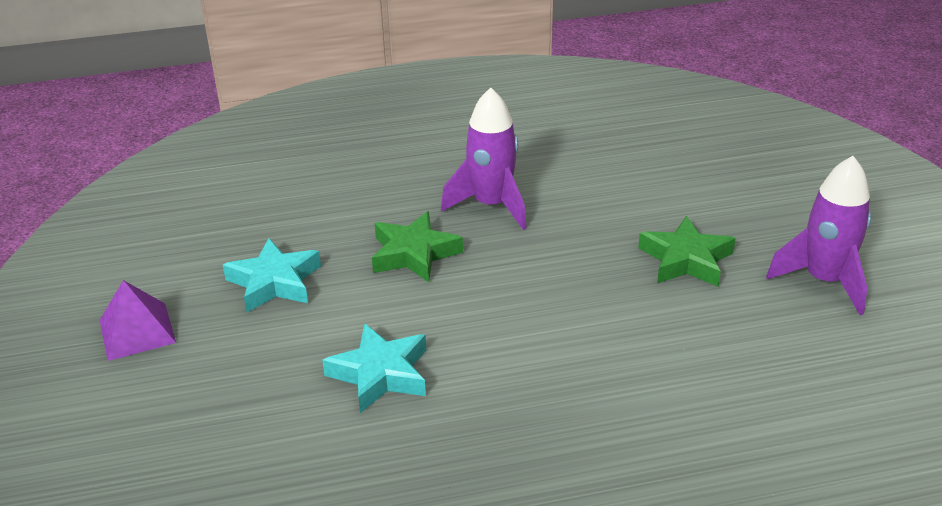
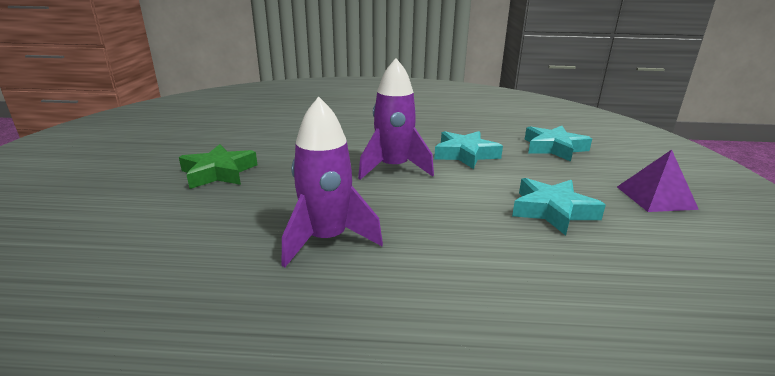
camera: 165 degrees left, 10 degrees down
green star [372,211,463,282] -> none
purple rocket [766,156,871,315] -> purple rocket moved to [358,58,434,180]
none -> turquoise star [525,126,592,162]

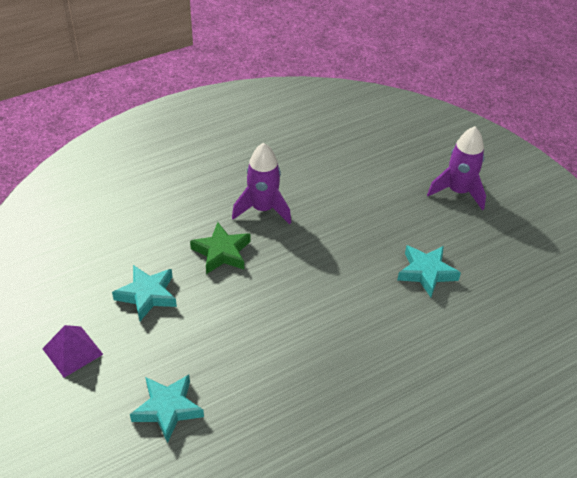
camera: 145 degrees right, 20 degrees up
green star [179,144,257,189] -> green star moved to [190,222,250,274]
purple rocket [358,58,434,180] -> purple rocket moved to [427,126,486,210]
turquoise star [434,131,503,169] -> turquoise star moved to [397,245,461,297]

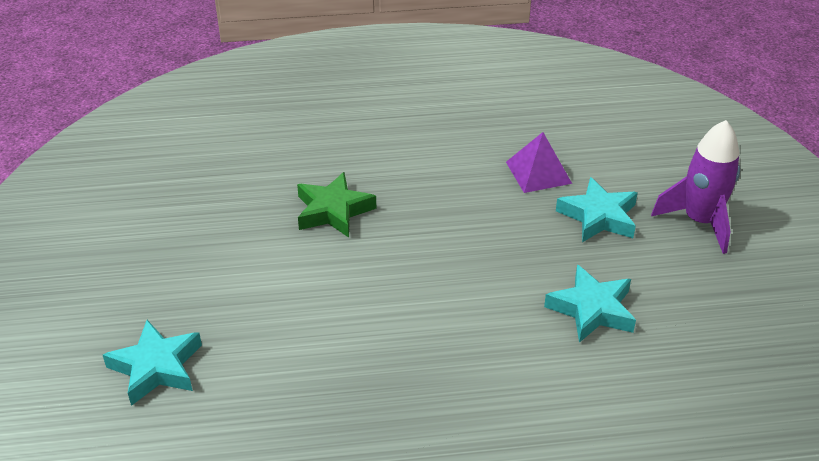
camera: 25 degrees right, 5 degrees down
purple pyramid [42,325,103,378] -> purple pyramid moved to [506,132,572,193]
turquoise star [112,265,177,321] -> turquoise star moved to [556,177,638,242]
purple rocket [232,143,291,224] -> none

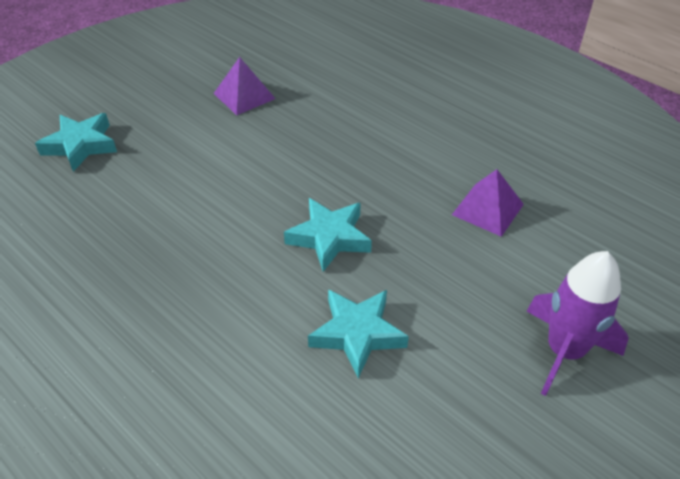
camera: 50 degrees right, 5 degrees up
green star [297,172,376,238] -> none
turquoise star [556,177,638,242] -> turquoise star moved to [284,198,372,272]
none -> purple pyramid [213,57,275,115]

